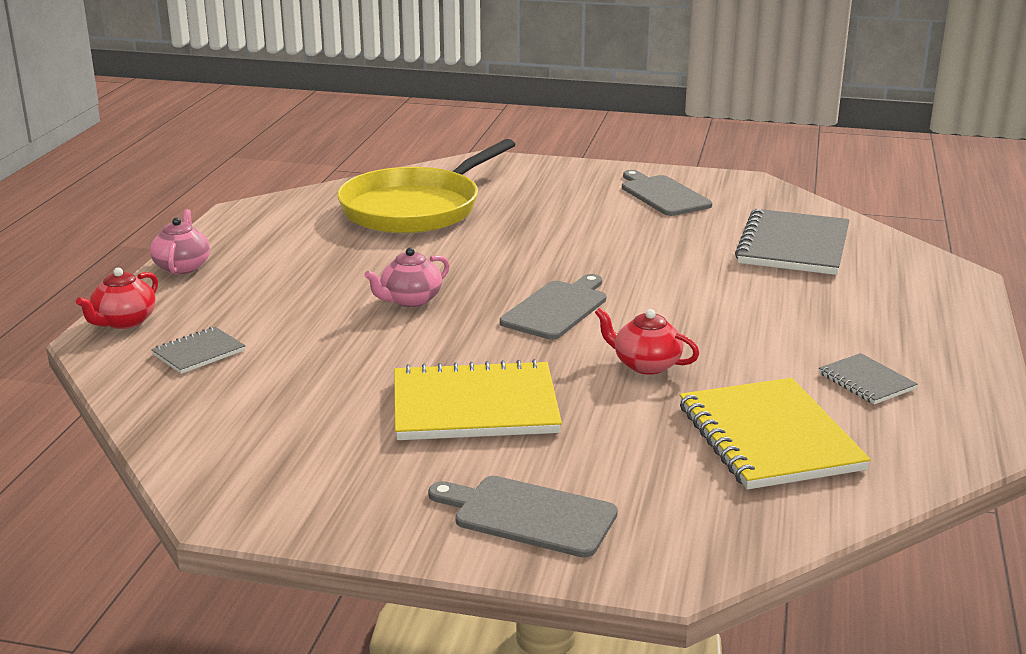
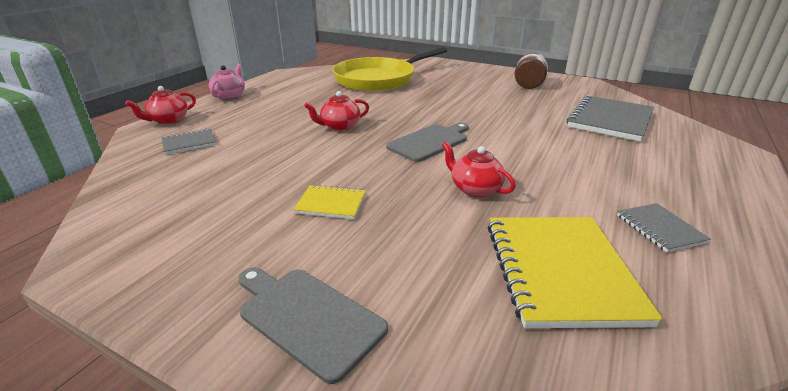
camera: 15 degrees right, 5 degrees up
pink teapot [364,247,450,307] -> red teapot [304,91,369,131]
yellow notebook [394,359,562,440] -> yellow notebook [294,185,366,219], size x0.50
grey cutting board [622,170,712,216] -> brown jar [514,52,548,89]

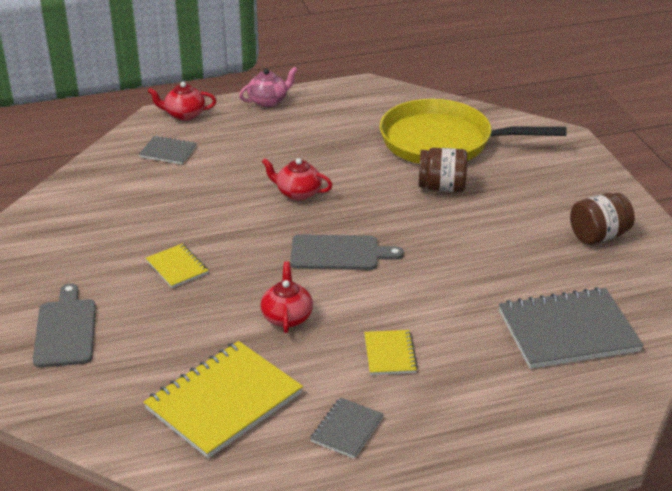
camera: 45 degrees right, 5 degrees up
none -> yellow notebook [364,330,418,375]
none -> brown jar [419,148,467,192]

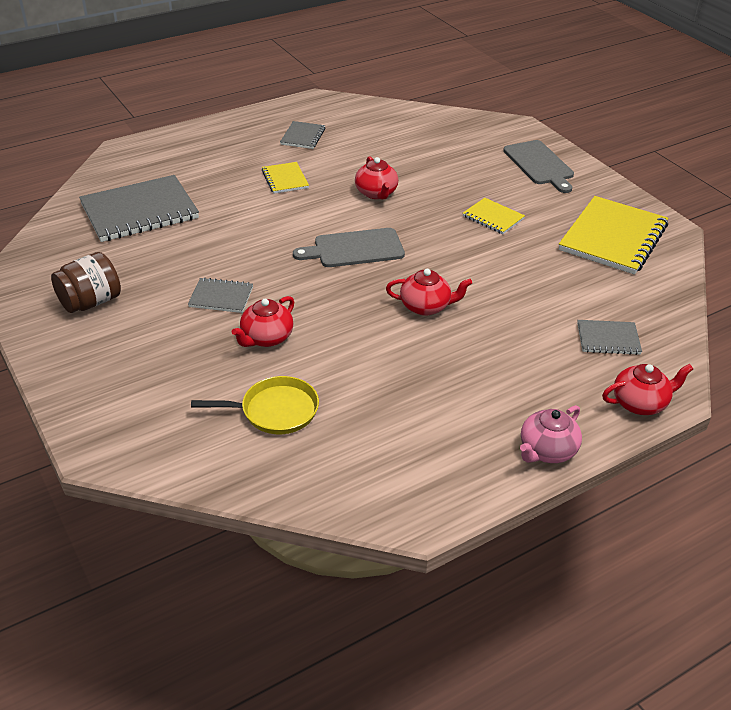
camera: 165 degrees right, 5 degrees up
yellow notebook [143,341,303,458] -> yellow notebook moved to [559,196,668,274]
yellow pan [380,99,567,164] -> yellow pan [191,376,319,434], size x0.50
brown jar [419,148,467,192] -> red teapot [232,296,294,347]
none -> grey notebook [188,277,253,313]

